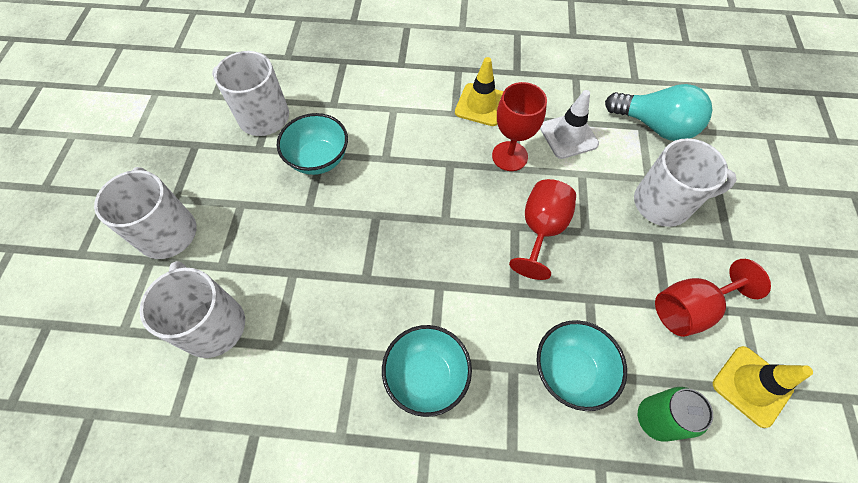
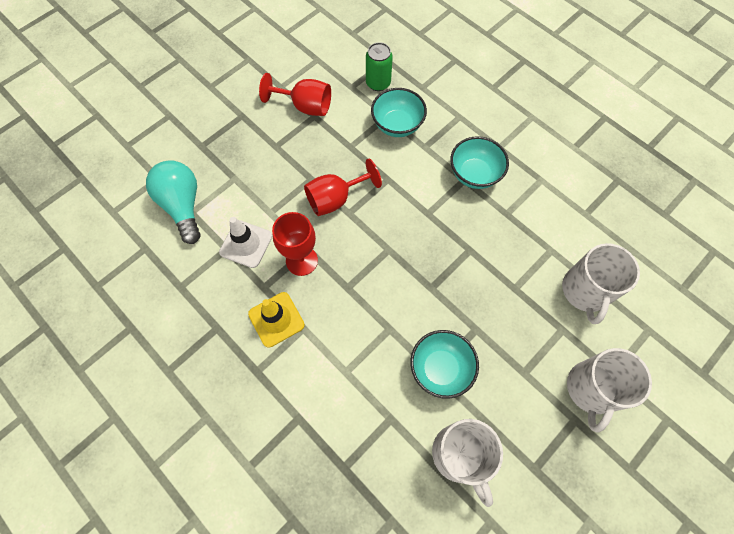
camera: 140 degrees left, 5 degrees up
white mug [634,138,737,227] -> none
yellow traffic cone [713,346,813,428] -> none

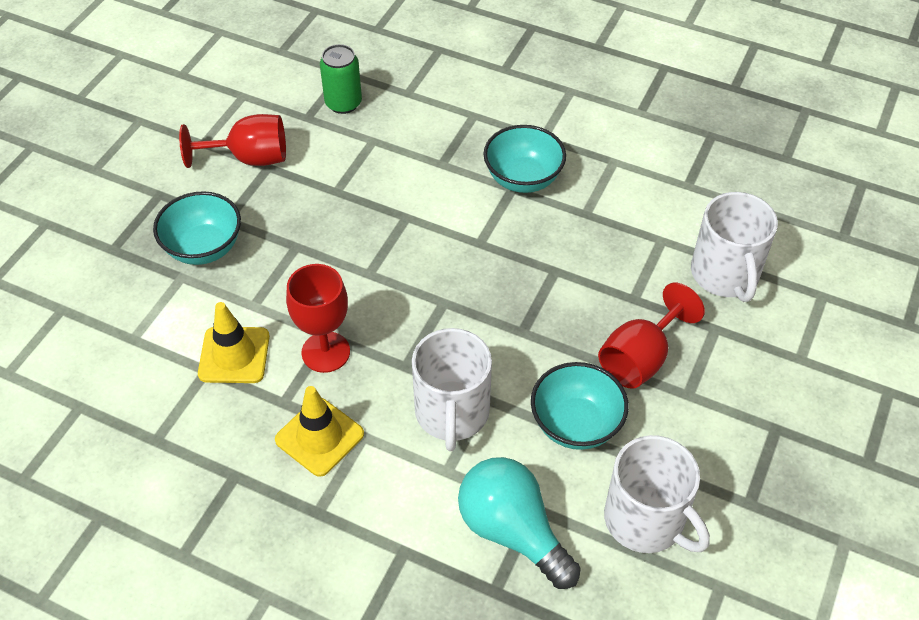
camera: 20 degrees left, 15 degrees down
turquoise light bulb [146,160,201,244] -> turquoise light bulb moved to [458,457,581,589]
white traffic cone [219,217,272,268] -> yellow traffic cone [198,302,270,383]
red goblet [304,159,382,216] -> red goblet moved to [598,283,705,389]
turquoise bowl [371,88,427,137] -> turquoise bowl moved to [153,191,241,265]
white mug [567,348,652,433] -> white mug moved to [412,328,492,451]

